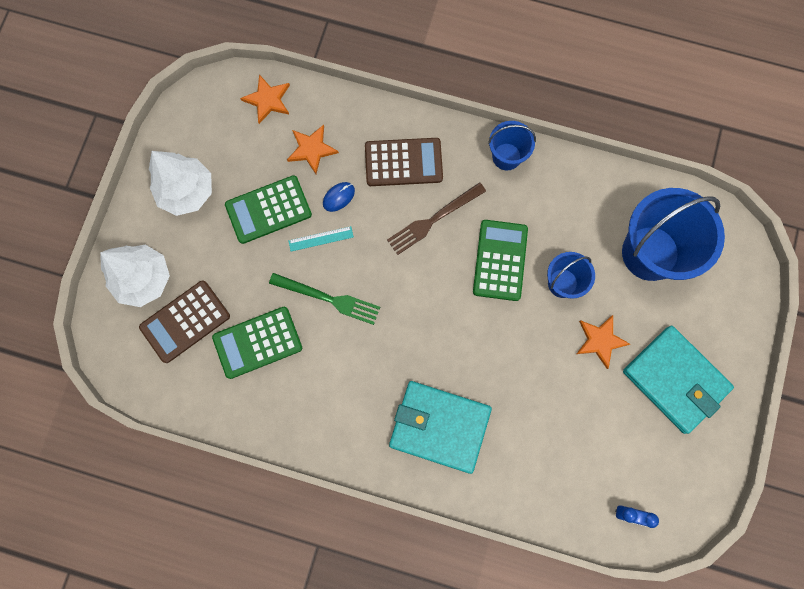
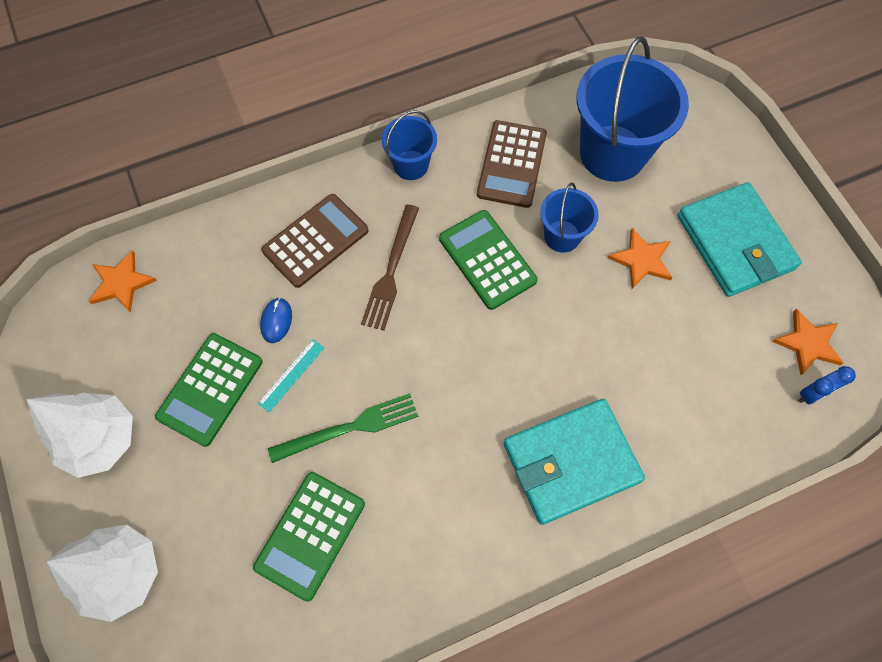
camera: 40 degrees left, 10 degrees down
brown calculator [139,280,230,363] -> brown calculator moved to [477,120,547,208]
orange star [287,125,339,174] -> orange star moved to [772,309,844,375]
turquoise wallet [623,326,734,434] -> turquoise wallet turned 60 degrees clockwise [678,182,802,297]

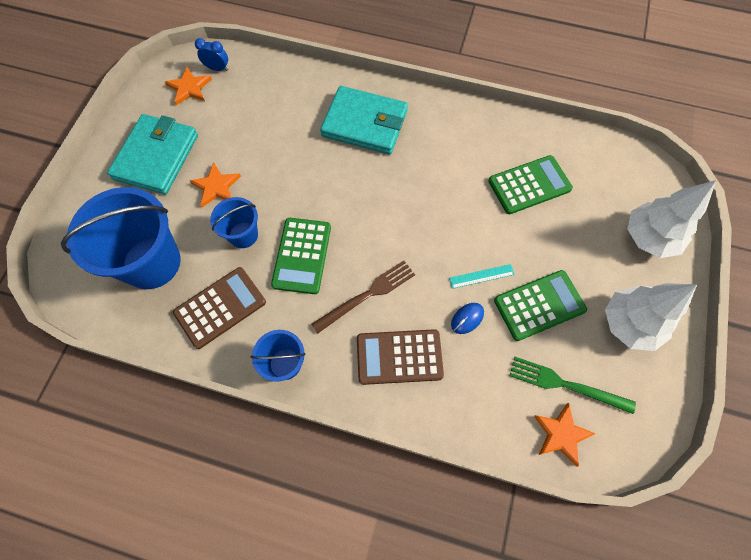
camera: 140 degrees left, 0 degrees up
green fork [268,393,418,463] -> green fork moved to [510,357,636,414]

